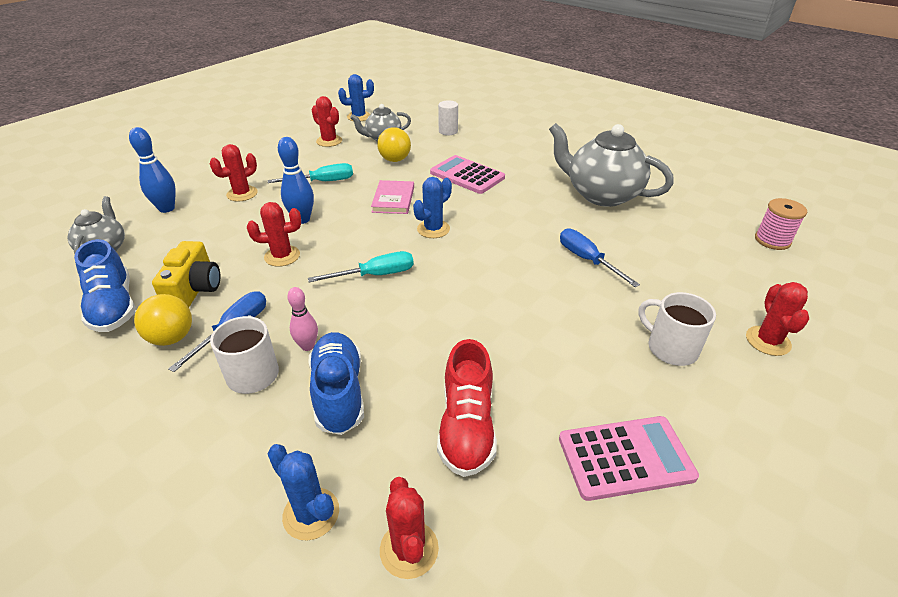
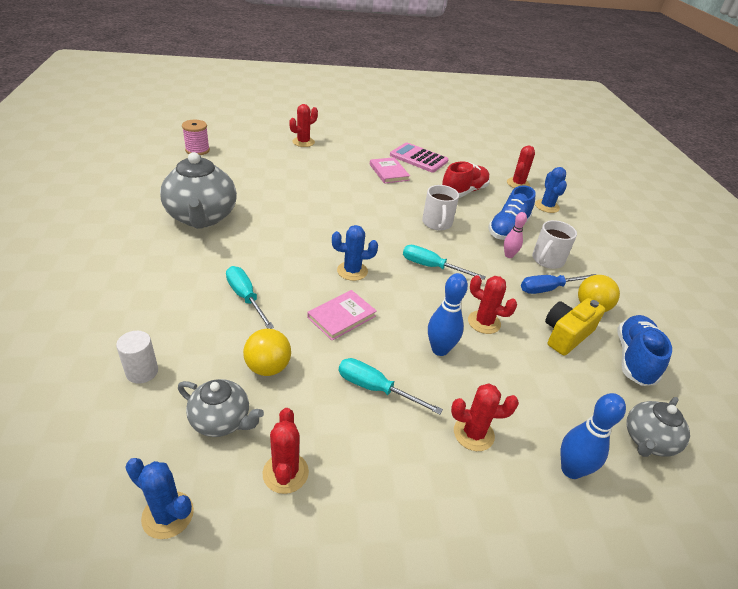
camera: 140 degrees left, 0 degrees up
pink calculator [430,155,505,194] -> turquoise screwdriver [226,266,274,329]
blue screwdriver [560,229,640,287] -> none
white mug [638,292,716,366] -> white mug moved to [422,185,459,230]
none -> pink book [370,157,410,184]

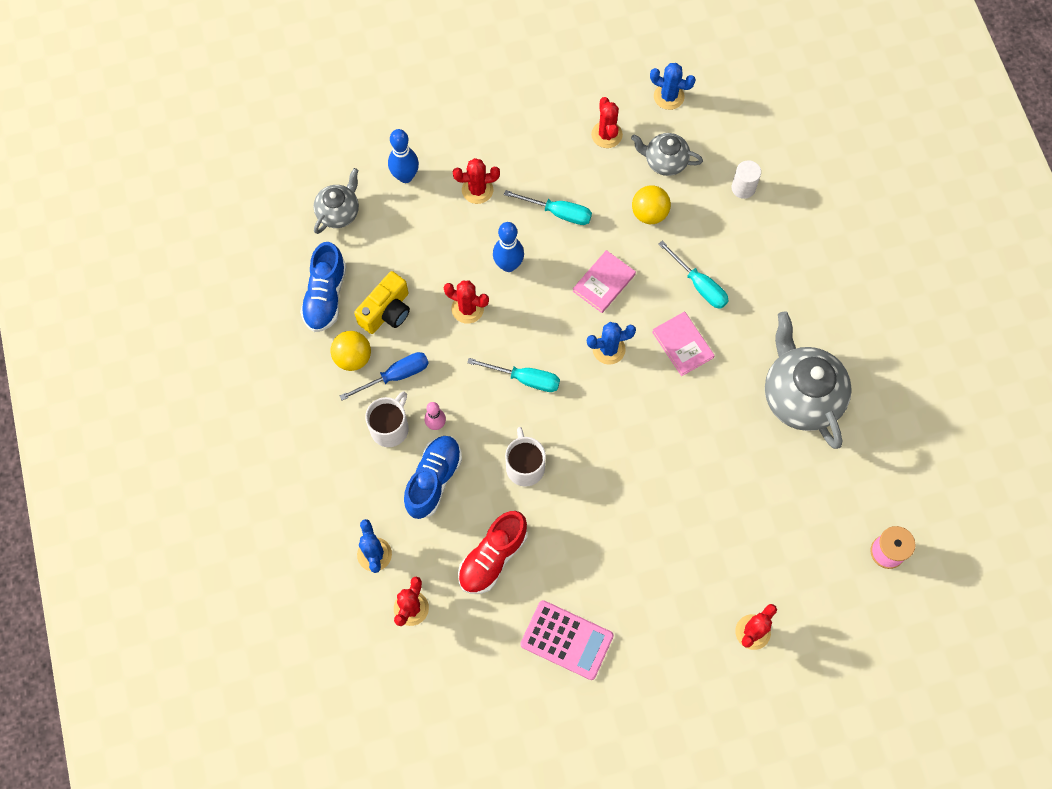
camera: 175 degrees right, 30 degrees up
pink book [370,157,410,184] -> pink book moved to [652,311,715,376]

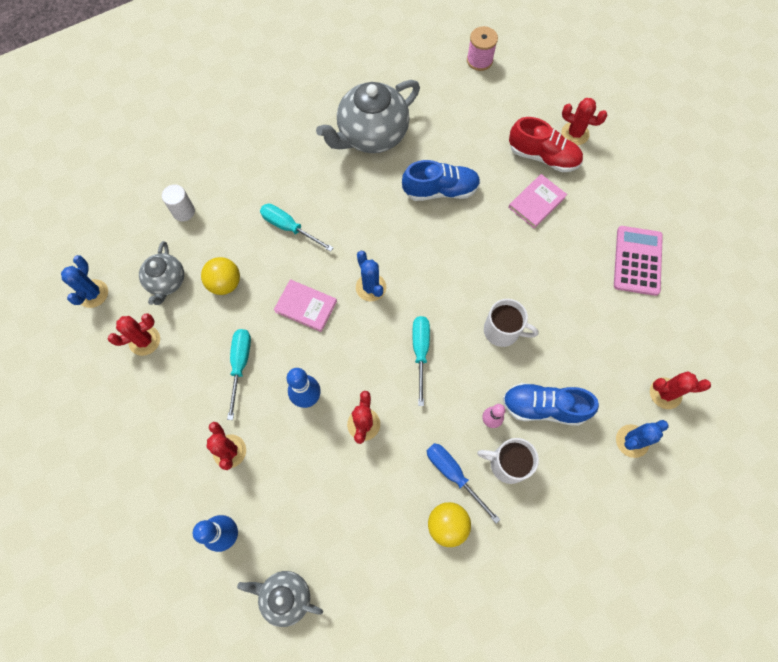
camera: 105 degrees left, 0 degrees up
blue shoe [300,242,346,332] -> blue shoe moved to [402,160,480,201]
yellow camera [354,271,410,334] -> none
red shoe [458,511,527,594] -> red shoe moved to [509,117,583,172]
white mug [505,427,546,487] -> white mug turned 135 degrees counterclockwise [484,299,538,347]
pink book [652,311,715,376] -> pink book moved to [508,174,567,229]
turquoise screwdriver [658,241,729,309] -> turquoise screwdriver turned 90 degrees counterclockwise [260,204,334,252]

